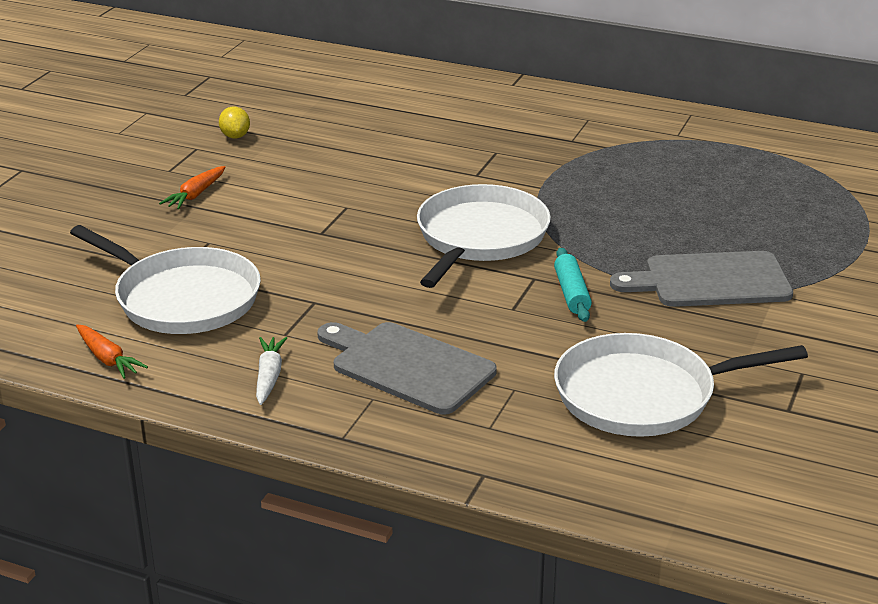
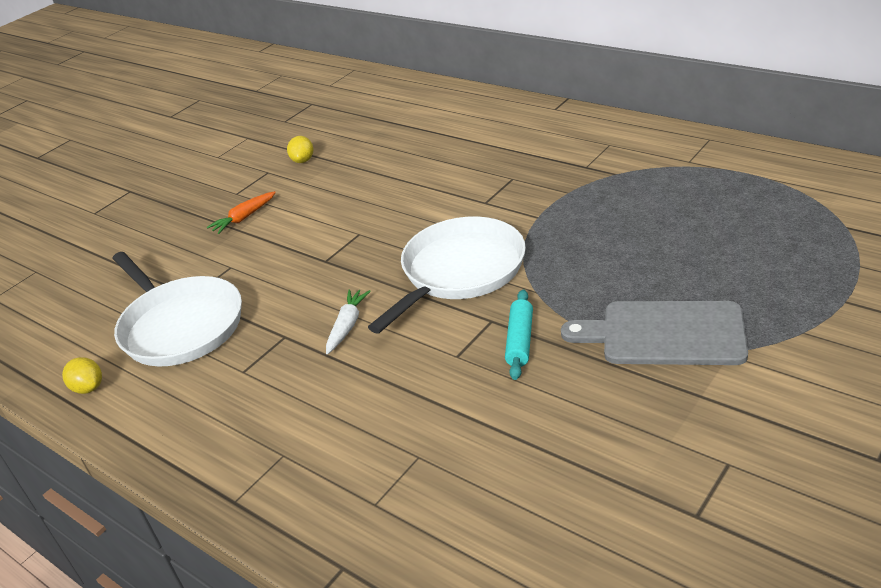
camera: 20 degrees right, 5 degrees up
orange carrot [76,324,148,379] -> yellow lemon [62,357,102,394]
white carrot [256,337,287,405] -> white carrot moved to [326,289,371,355]
grey cutting board [317,322,497,414] -> none
white pan [554,333,808,437] -> none

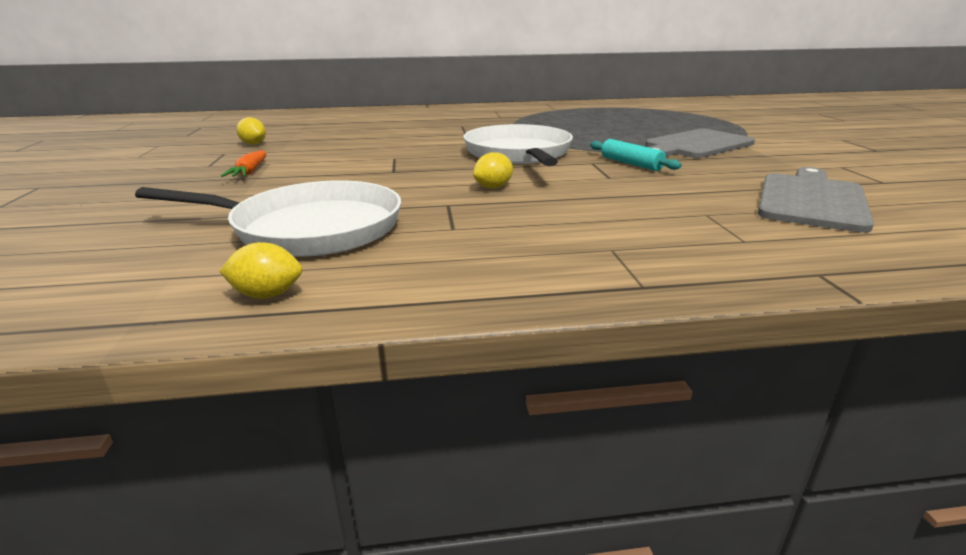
camera: 50 degrees left, 10 degrees down
white carrot [326,289,371,355] -> yellow lemon [473,152,513,189]
none -> grey cutting board [758,167,874,233]

